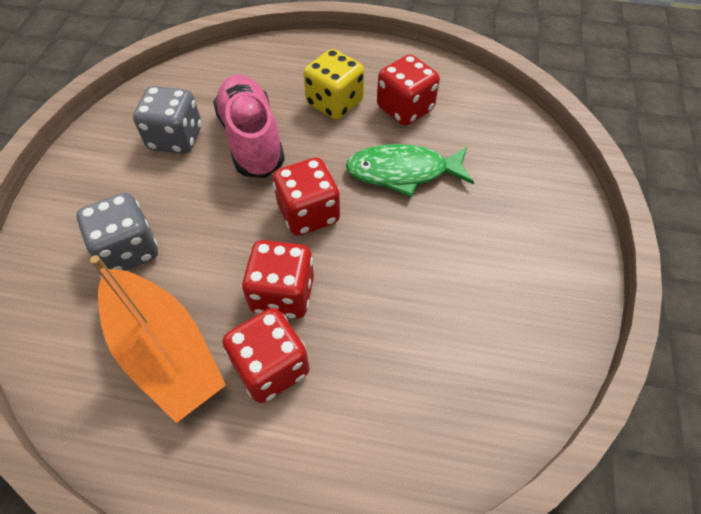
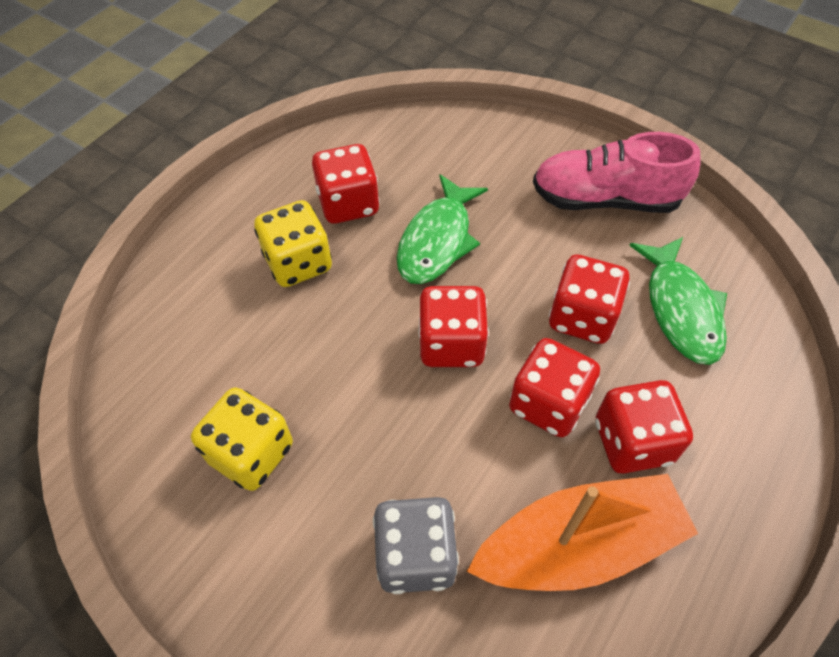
camera: 65 degrees left, 0 degrees up
grey dice [133,86,201,154] -> yellow dice [191,387,293,491]
pink shoe [213,75,285,178] -> pink shoe moved to [533,132,701,213]
none -> red dice [549,254,630,344]
none -> green fish [629,237,727,365]

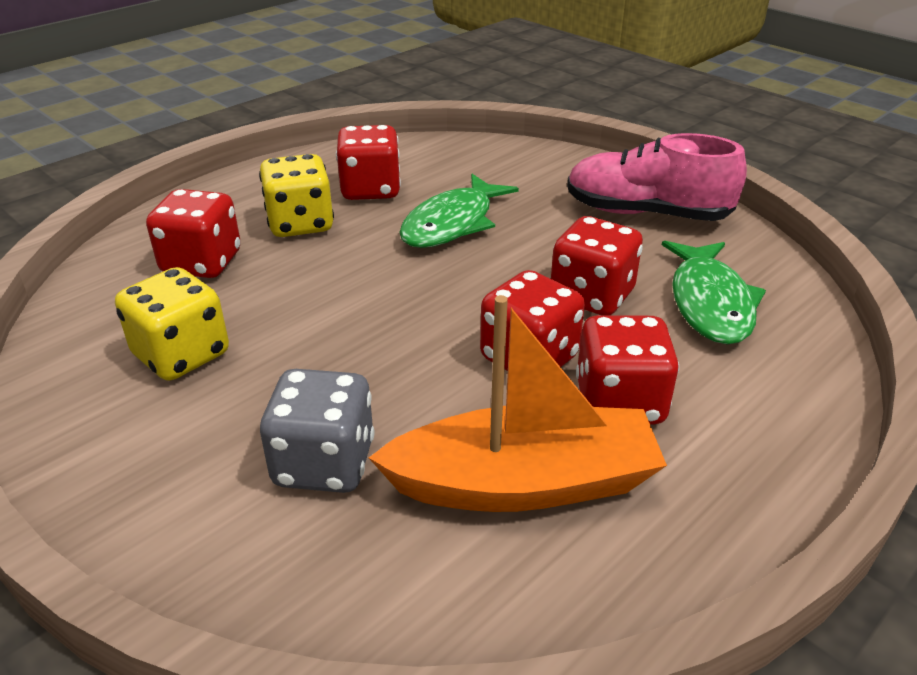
camera: 10 degrees right, 20 degrees down
red dice [418,286,489,367] -> red dice moved to [146,189,241,278]

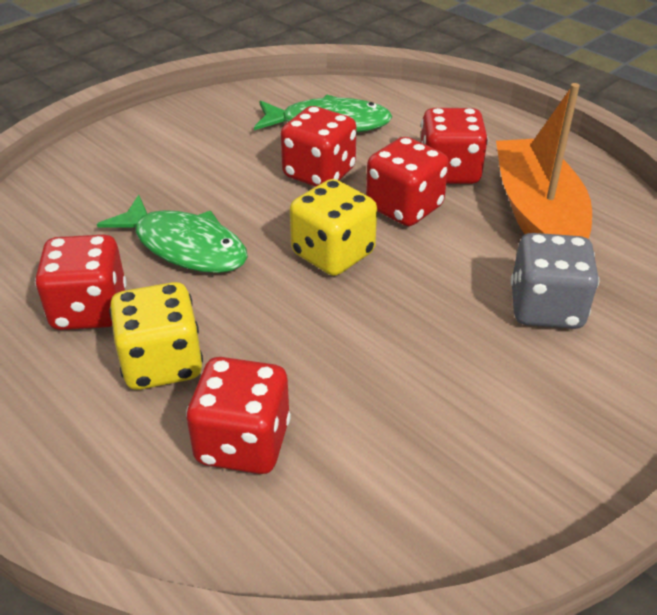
camera: 90 degrees left, 5 degrees up
yellow dice [115,267,229,381] -> yellow dice moved to [290,179,377,276]
pink shoe [567,133,747,221] -> none

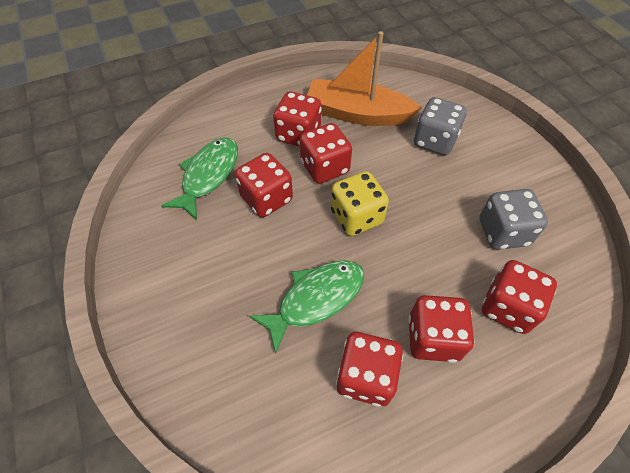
camera: 70 degrees left, 15 degrees up
yellow dice [109,282,203,390] -> red dice [408,295,475,363]
none -> grey dice [480,189,548,250]

